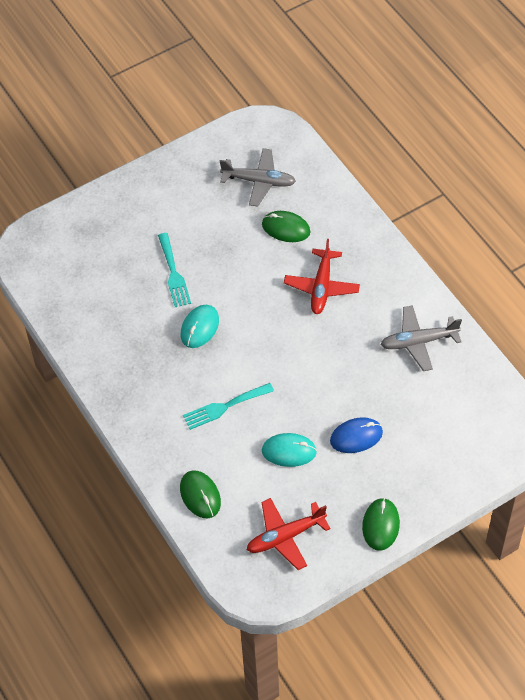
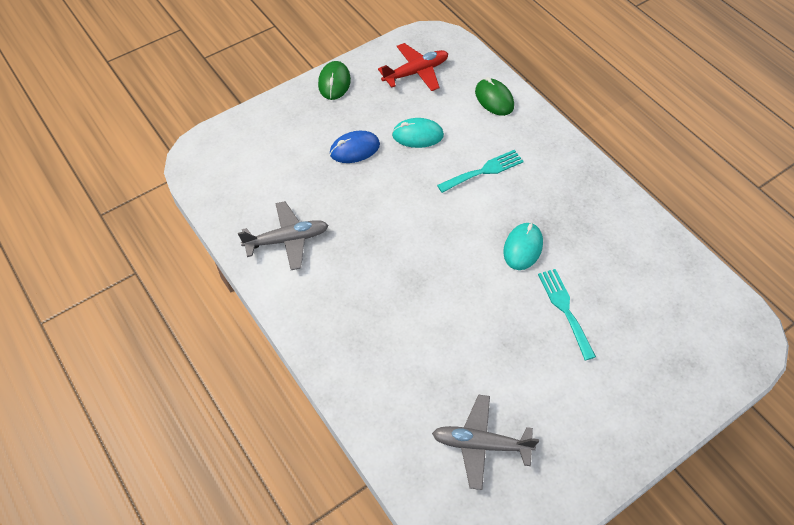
camera: 175 degrees right, 0 degrees up
green mouse [262,211,311,242] -> none
red plane [284,239,360,314] -> none

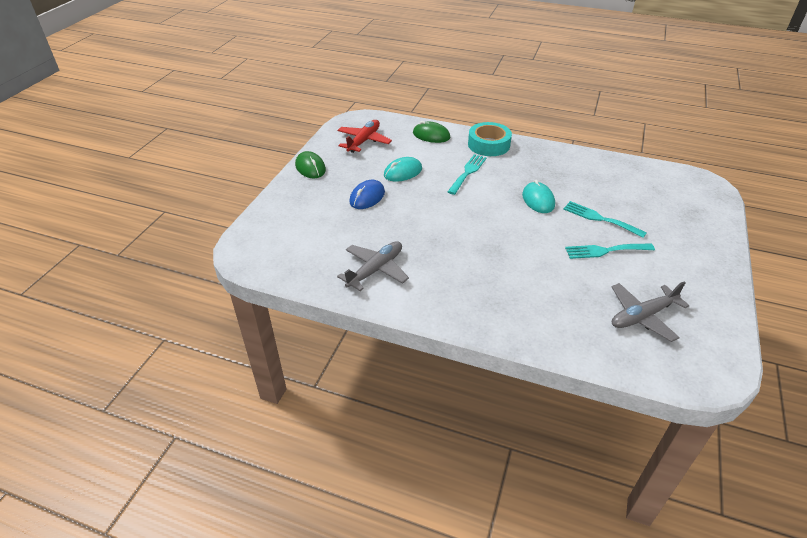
camera: 35 degrees left, 15 degrees down
none -> turquoise tape [468,122,512,156]
none -> turquoise fork [565,244,655,259]

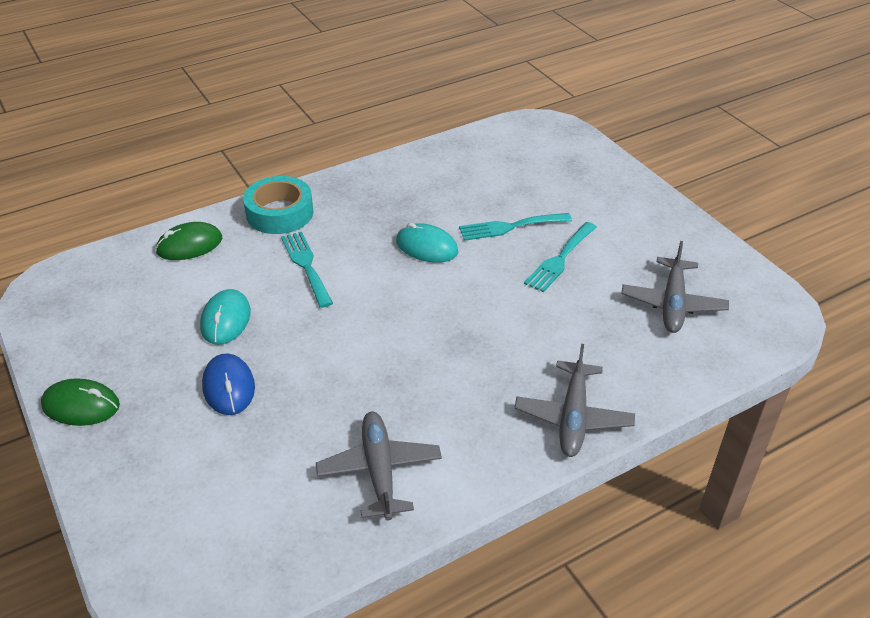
camera: 50 degrees left, 0 degrees up
red plane [337,120,392,153] -> none
none -> grey plane [514,344,635,457]

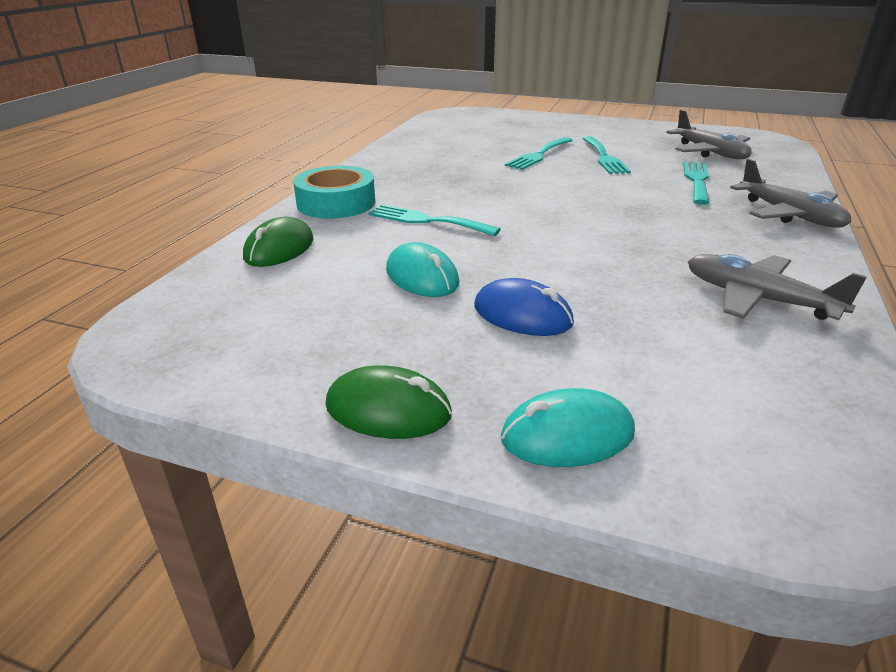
camera: 40 degrees left, 10 degrees down
green mouse [41,378,120,426] -> green mouse turned 45 degrees clockwise [325,365,452,439]
turquoise mouse [396,223,458,263] -> turquoise mouse moved to [501,388,635,467]
none -> turquoise fork [683,162,709,205]

